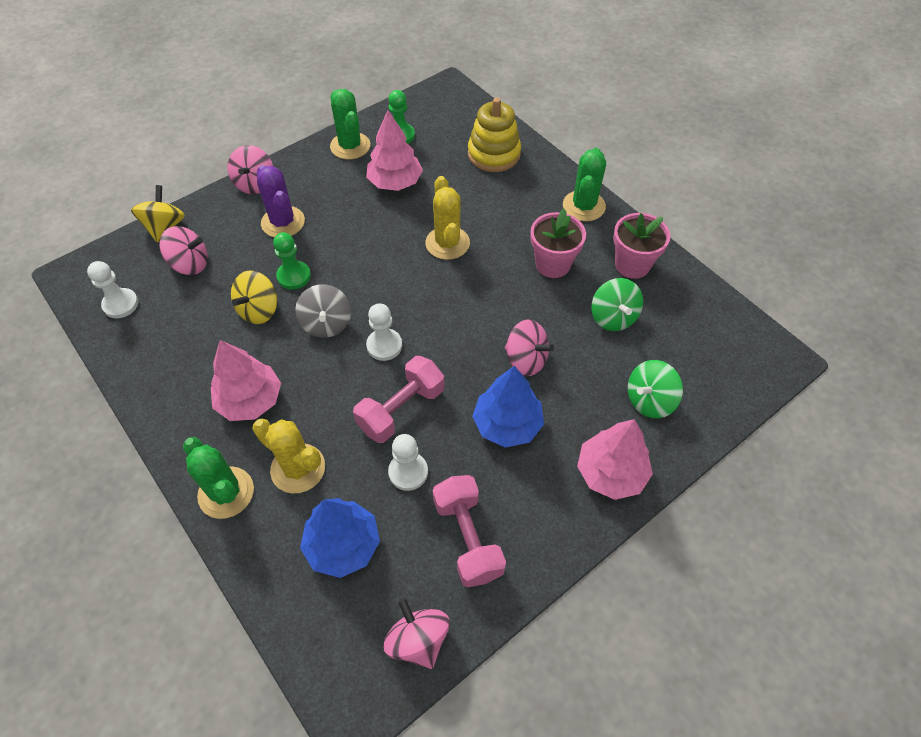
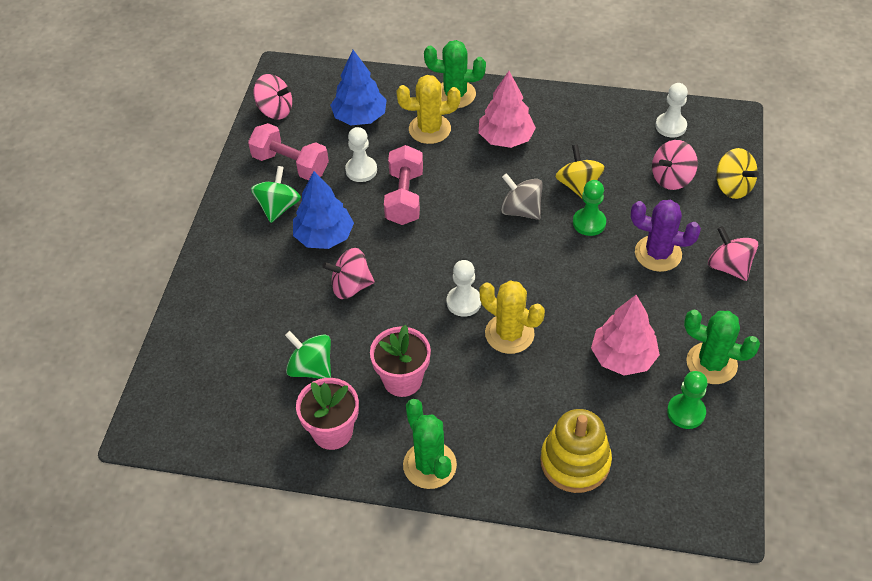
camera: 140 degrees right, 5 degrees down
white pawn [366,303,402,361] -> white pawn moved to [447,260,481,317]
pink tree [577,419,653,500] -> none
green spinning top [628,360,683,418] -> green spinning top moved to [251,166,301,223]

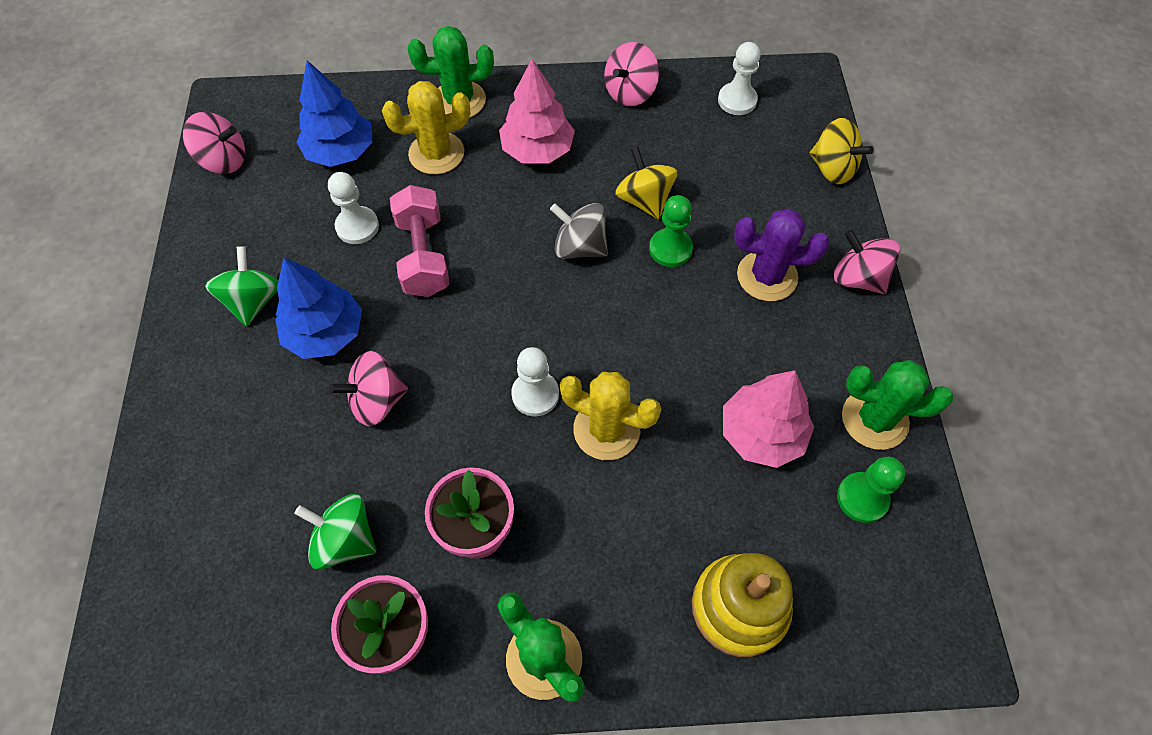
camera: 15 degrees left, 10 degrees up
pink dumbbell [248,123,329,181] -> none
pink spinning top [652,140,698,190] -> pink spinning top moved to [604,42,659,106]

